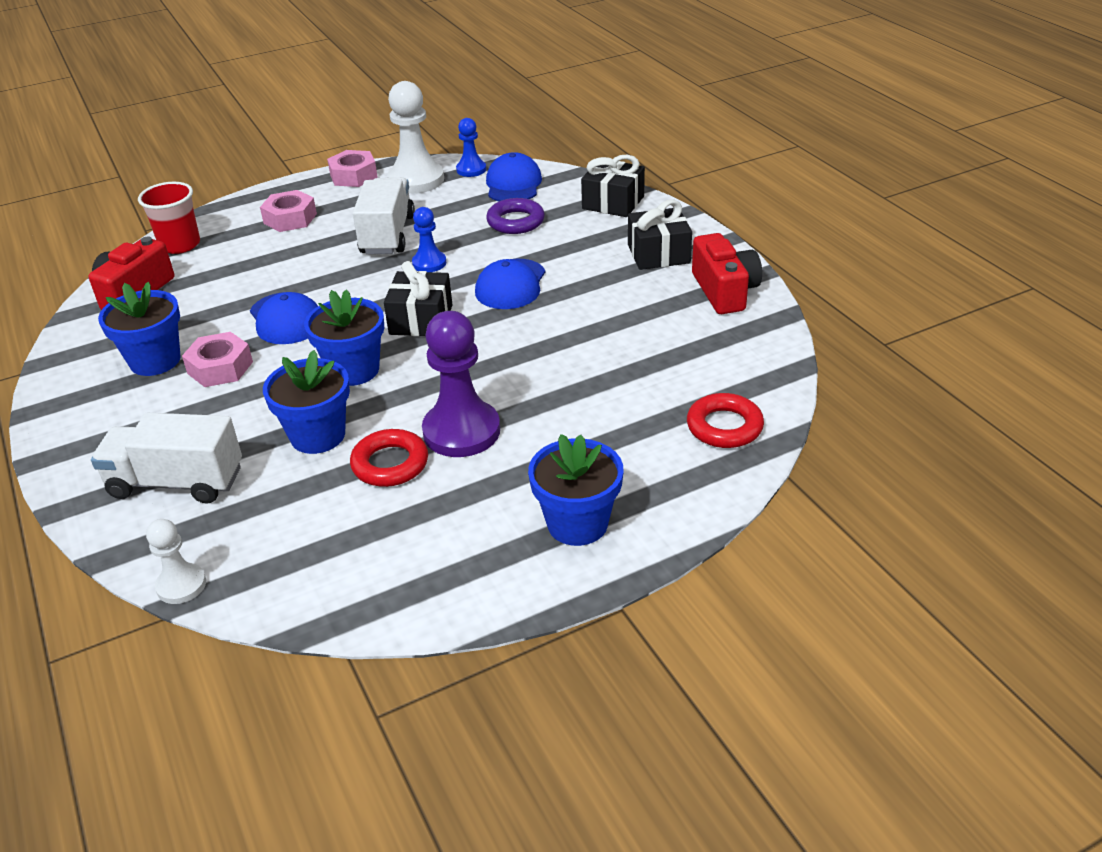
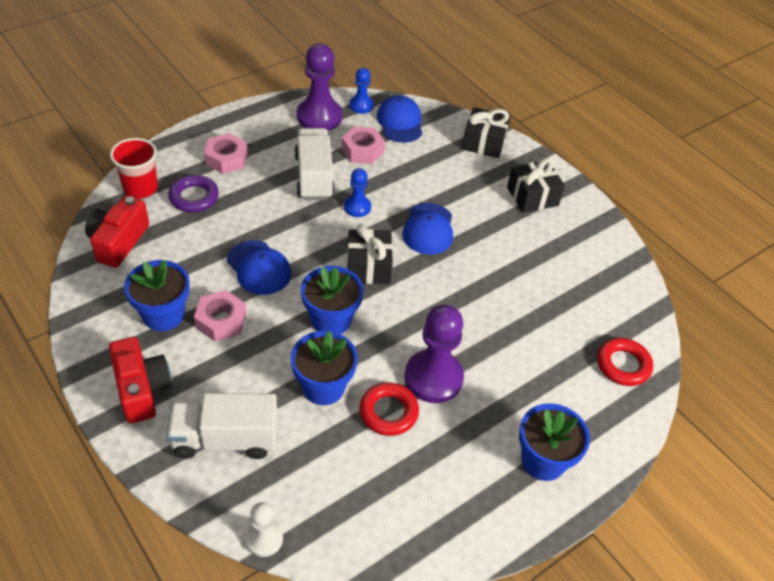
camera: 15 degrees left, 10 degrees up
pink nut [327,150,378,187] -> pink nut moved to [341,126,385,164]
white pawn [387,81,444,194] -> purple pawn [297,43,342,131]
purple ring [486,198,545,234] -> purple ring moved to [168,175,219,212]
red camera [692,233,762,314] -> red camera moved to [109,337,172,424]

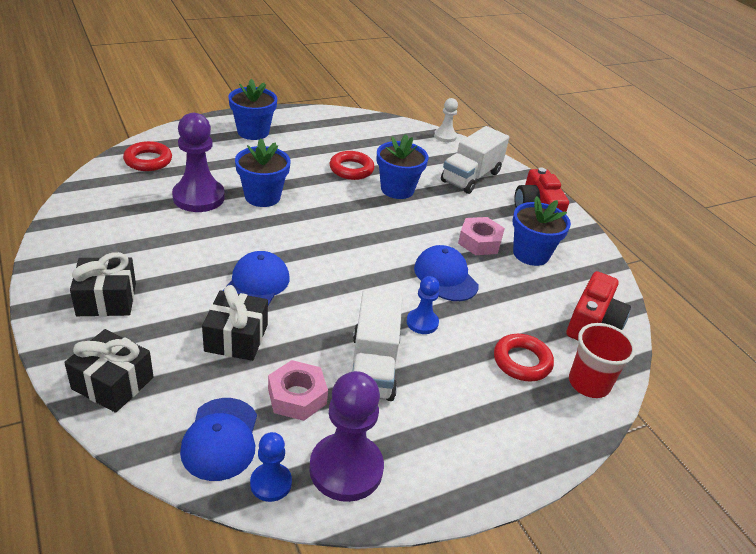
camera: 170 degrees left, 10 degrees down
white truck [166,393,277,459] -> white truck turned 120 degrees clockwise [441,126,509,194]
purple ring [168,175,219,212] -> red ring [494,334,554,382]
pink nut [204,133,248,174] -> none
blue flower pot [301,266,364,334] -> blue flower pot moved to [235,139,291,207]
blue pawn [344,168,371,217] -> blue pawn moved to [406,276,440,334]
black gift [347,224,393,284] -> black gift moved to [202,285,268,361]
purple pawn [404,305,464,403] -> purple pawn moved to [172,113,225,212]

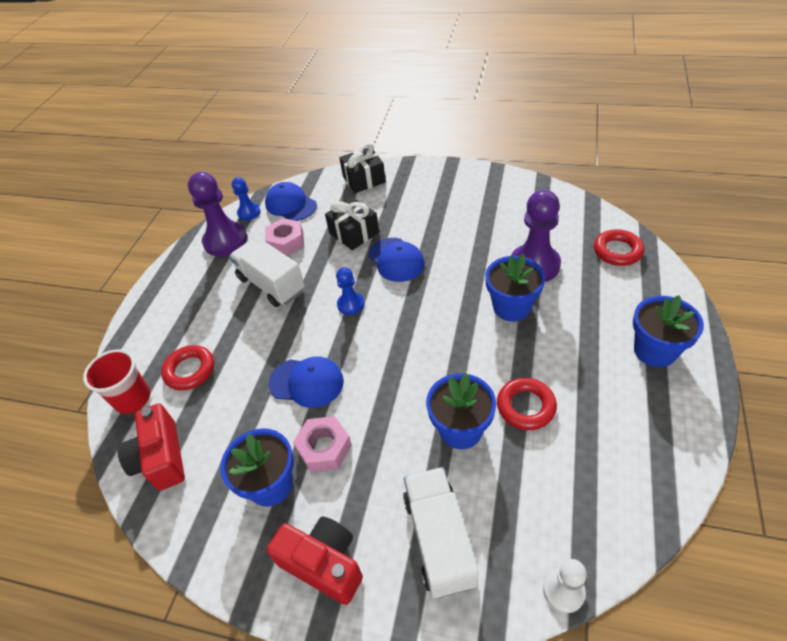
camera: 140 degrees right, 10 degrees up
black gift [70,252,136,317] -> none
blue pawn [406,276,440,334] -> blue pawn moved to [336,267,364,315]

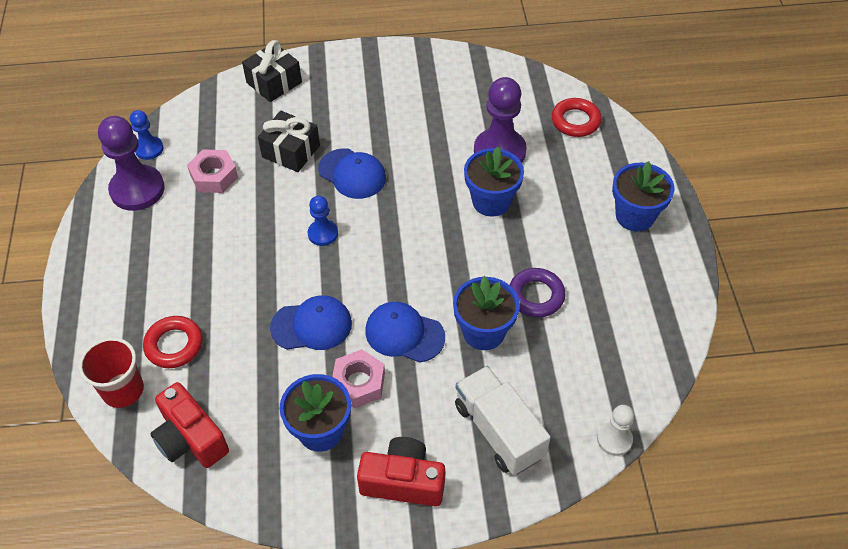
camera: 25 degrees left, 5 degrees up
white truck [229,240,305,307] -> none
blue cap [265,182,317,221] -> blue cap moved to [365,302,445,363]
red ring [497,378,557,430] -> purple ring [509,268,566,317]

